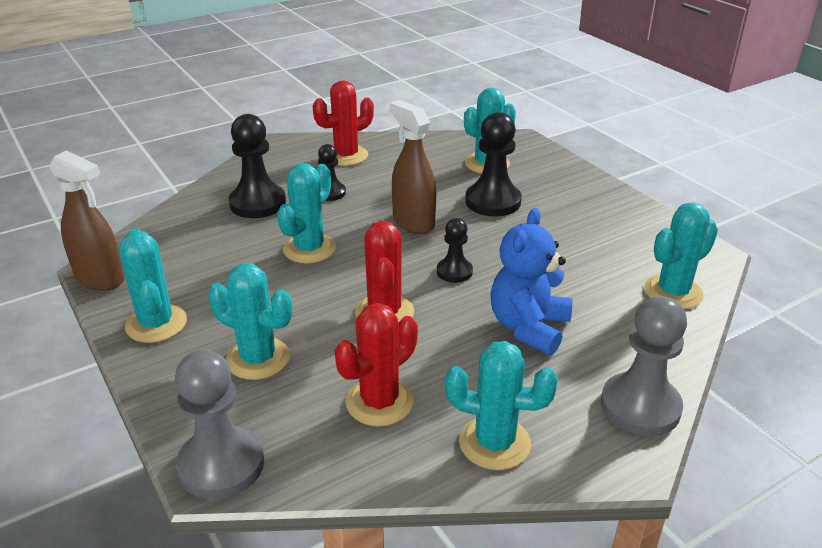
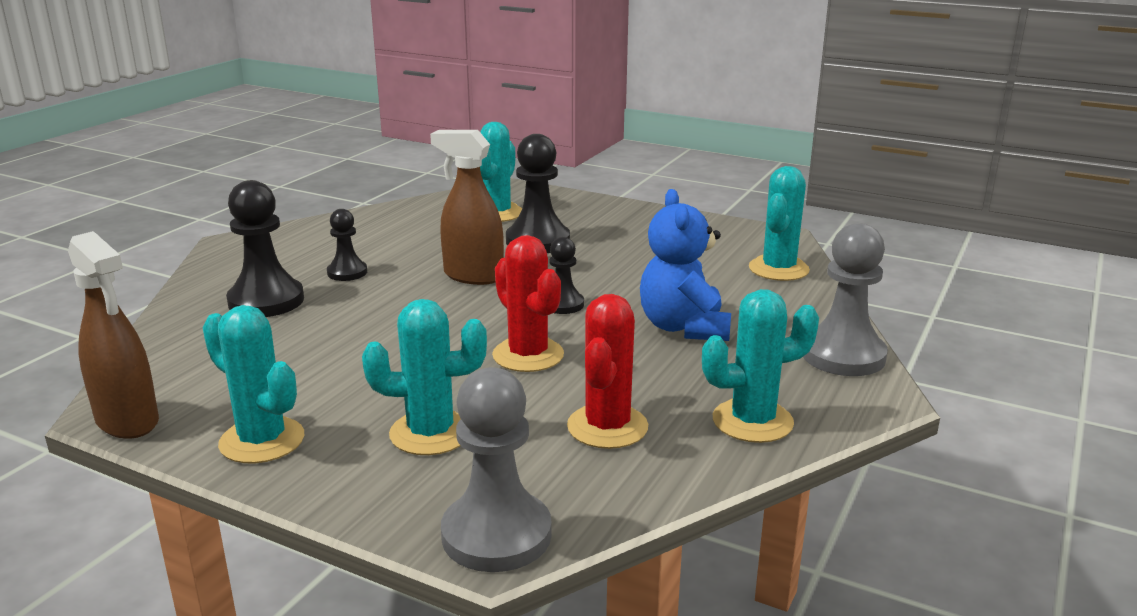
camera: 30 degrees left, 10 degrees down
brown spray bottle [49,150,125,291] -> brown spray bottle turned 45 degrees clockwise [68,231,159,439]
turquoise cactus [277,163,336,264] -> none
red cactus [313,80,374,166] -> none

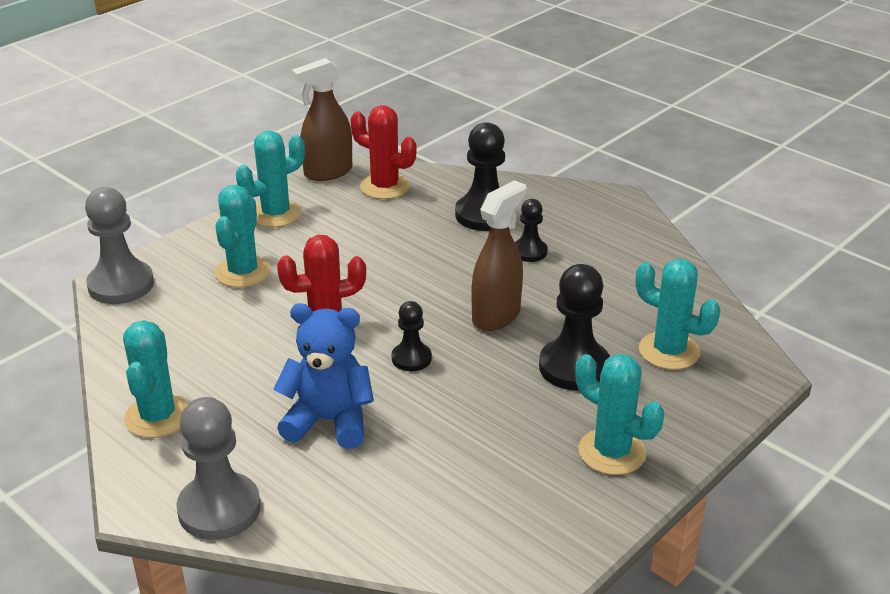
camera: 105 degrees right, 10 degrees up
red cactus [567,294,648,449] -> red cactus moved to [350,105,417,199]
turquoise cactus [749,166,810,281] -> turquoise cactus moved to [575,354,664,475]

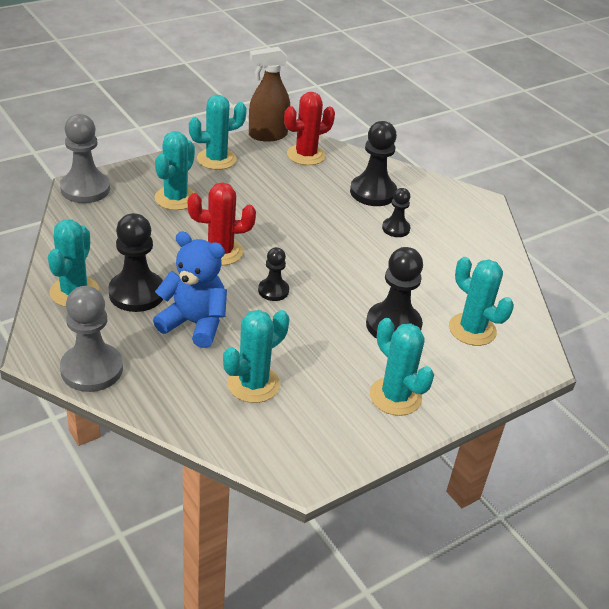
camera: 10 degrees right, 5 degrees up
red cactus [350,105,417,199] -> red cactus turned 75 degrees counterclockwise [284,92,335,165]
brown spray bottle [471,180,527,331] -> none
none -> black pawn [108,213,163,312]
none -> turquoise cactus [223,310,289,403]

